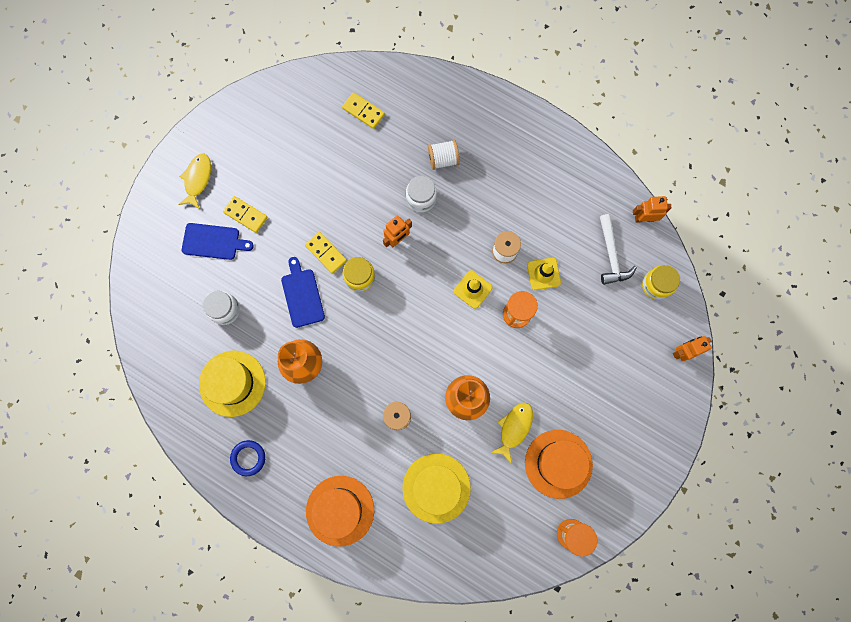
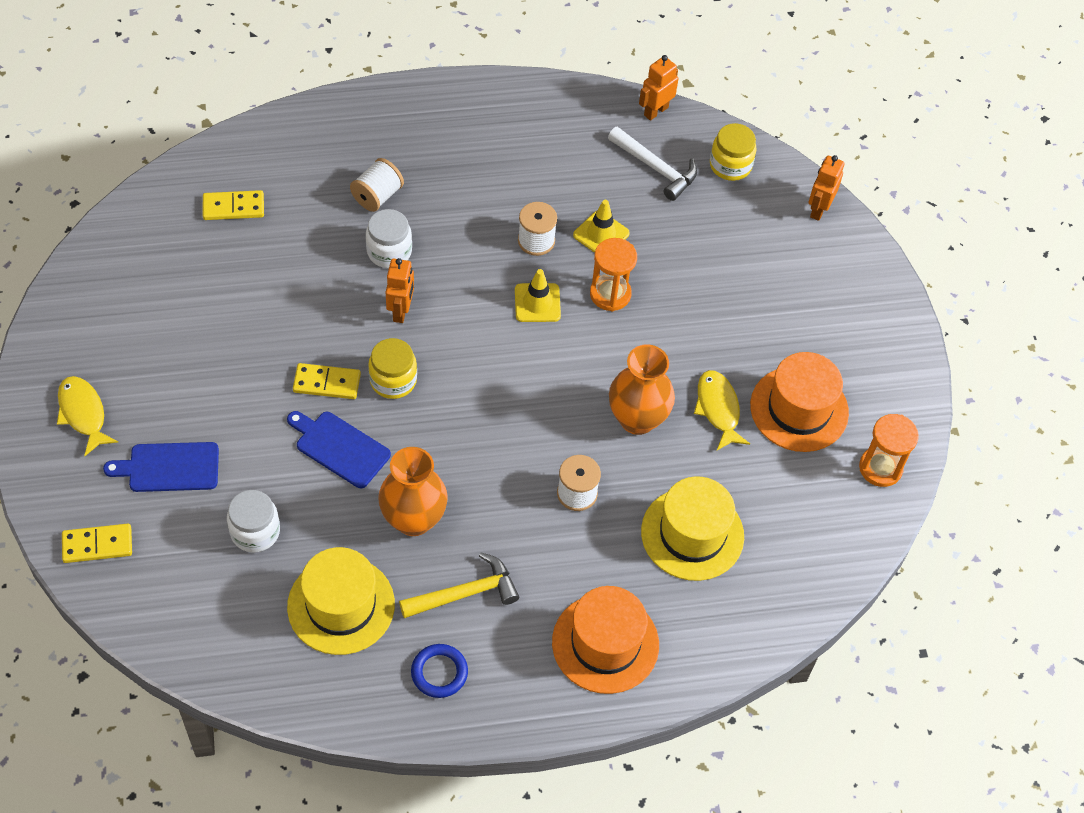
camera: 45 degrees left, 20 degrees down
blue cutting board [182,223,254,260] -> blue cutting board turned 150 degrees counterclockwise [103,442,219,492]
yellow domino [223,196,267,233] -> yellow domino moved to [62,524,132,563]
none -> yellow hammer [399,553,519,618]

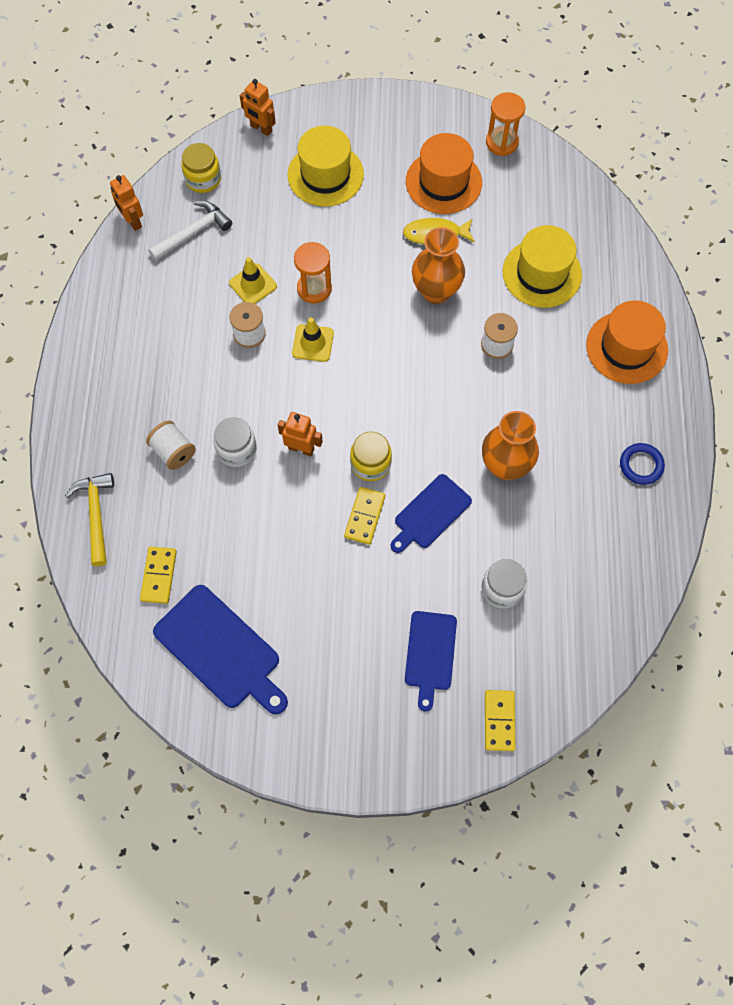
camera: 75 degrees left, 10 degrees up
yellow fish [57,376,118,456] -> none
yellow hat [287,547,395,655] -> yellow hat moved to [288,126,364,207]
yellow hammer [399,553,519,618] -> yellow hammer moved to [65,473,114,566]
none -> blue cutting board [153,585,288,714]

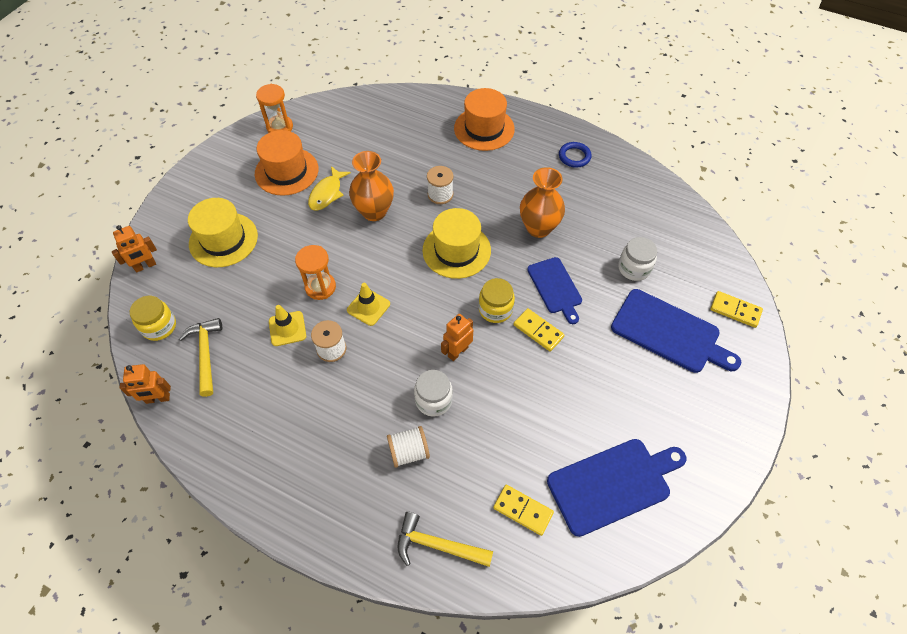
camera: 65 degrees left, 10 degrees down
white hammer [148,201,232,261] -> yellow hammer [179,318,222,397]
blue cutting board [405,611,457,711] -> blue cutting board [611,289,741,373], size x1.55
yellow hat [503,225,582,308] -> yellow hat moved to [422,208,491,279]

